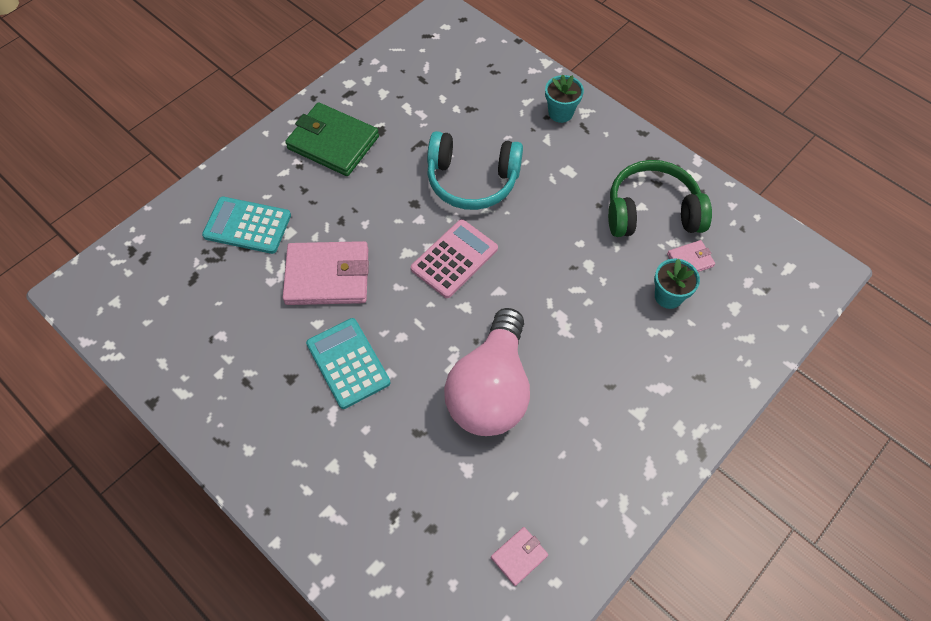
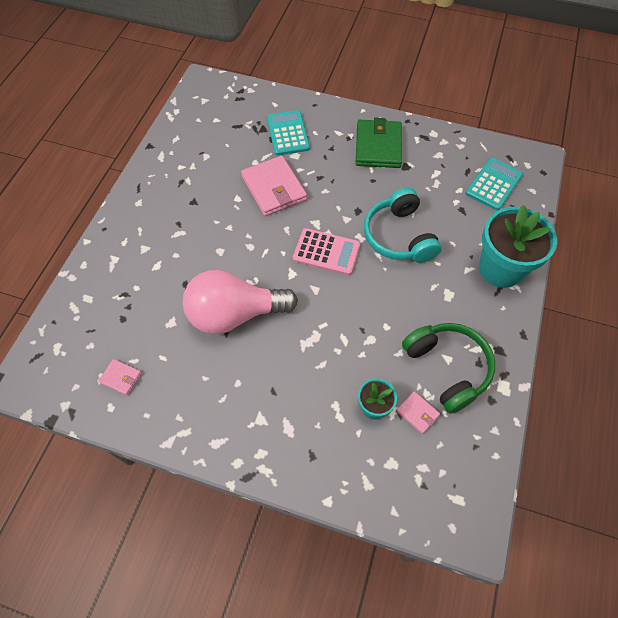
camera: 65 degrees right, 0 degrees up
turquoise calculator [306,318,391,409] -> turquoise calculator moved to [465,158,523,211]
turquoise flower pot [545,74,584,123] -> turquoise flower pot [479,205,557,288], size x2.00

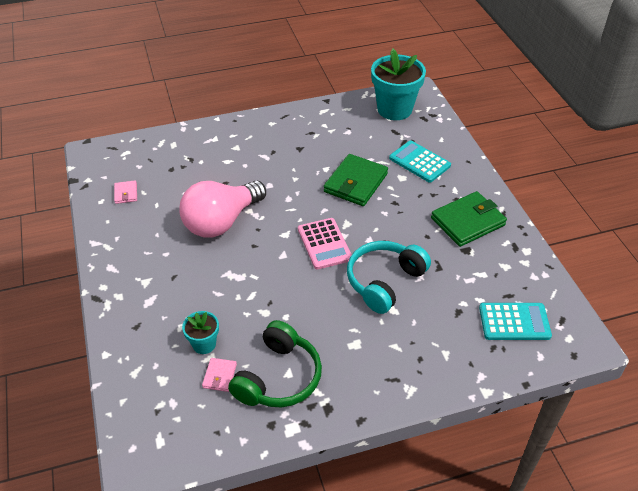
camera: 55 degrees right, 15 degrees down
pink light bulb [183,270,298,334] -> pink light bulb turned 90 degrees counterclockwise [179,181,266,237]
pink wallet [241,156,307,216] -> green wallet [324,154,388,206]
turquoise calculator [267,110,310,155] -> turquoise calculator turned 90 degrees counterclockwise [389,141,451,182]
turquoise flower pot [479,205,557,288] -> turquoise flower pot moved to [371,49,426,120]

